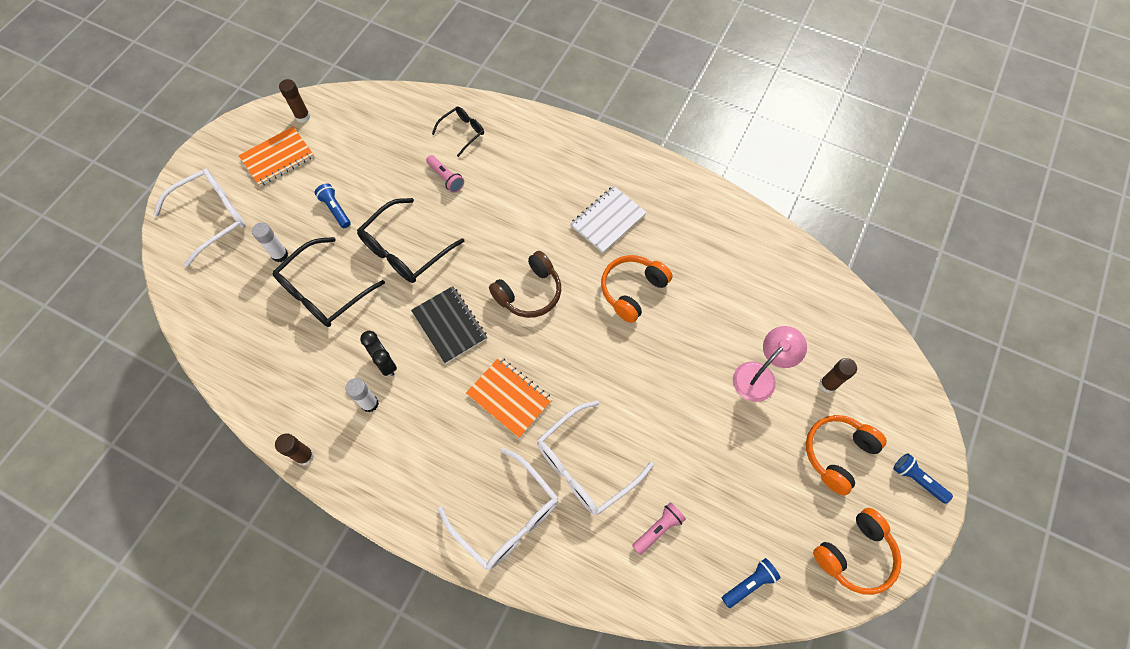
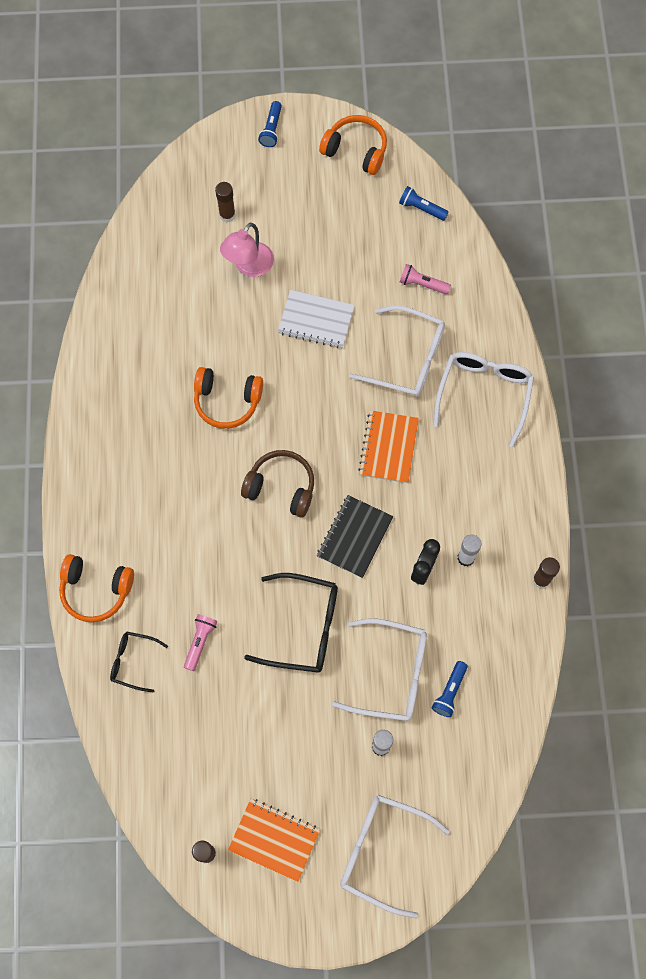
camera: 120 degrees left, 5 degrees up
black glasses [273,237,385,327] -> white glasses [332,618,427,721]
blue flashlight [315,183,351,228] -> blue flashlight moved to [432,661,468,717]
white notebook [570,186,647,253] -> white notebook moved to [278,290,355,348]
pink lamp [733,326,807,402] -> pink lamp turned 75 degrees counterclockwise [220,223,274,277]
orange headphones [806,415,887,496] -> orange headphones moved to [59,554,134,622]

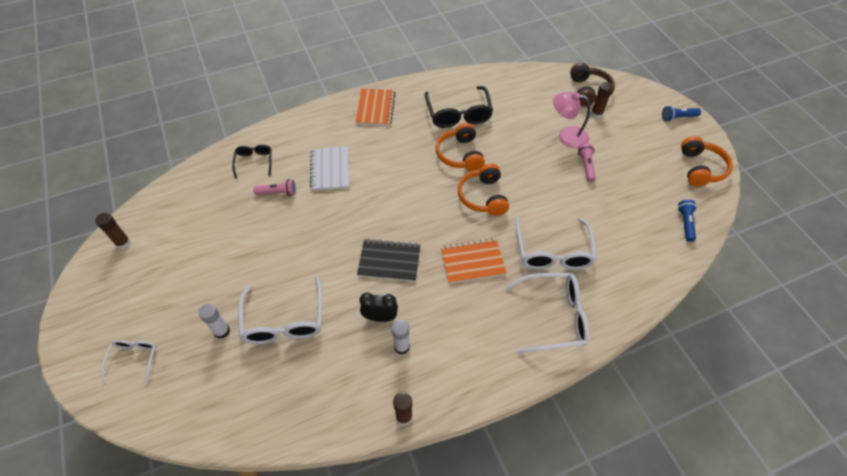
camera: 70 degrees right, 15 degrees down
orange headphones [59,554,134,622] -> orange headphones moved to [458,163,509,216]
orange notebook [228,799,320,882] -> orange notebook moved to [356,89,396,126]
brown headphones [241,450,314,518] -> brown headphones moved to [570,63,615,107]
black glasses [244,573,338,673] -> black glasses moved to [425,86,493,128]
white notebook [278,290,355,348] -> white notebook moved to [310,147,349,191]
white glasses [340,795,450,918] -> white glasses [101,340,157,385], size x0.56
pink flashlight [400,264,451,294] -> pink flashlight moved to [578,144,596,182]
blue flashlight [432,661,468,717] -> none

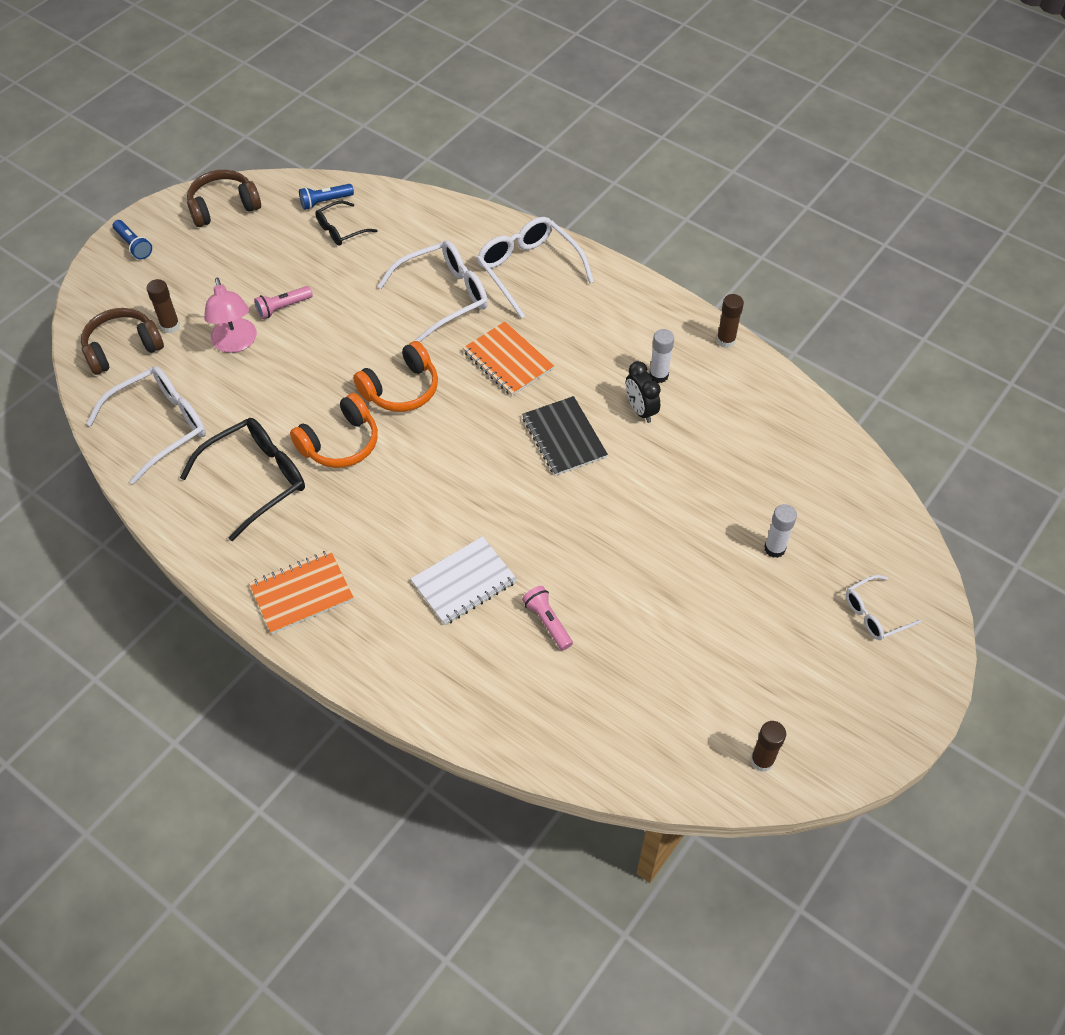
camera: 120 degrees left, 0 degrees up
black glasses [232,145,272,179] -> black glasses moved to [315,201,377,246]
white glasses [238,277,322,344] -> white glasses moved to [86,366,206,484]
orange headphones [681,136,733,186] -> brown headphones [187,170,261,227]

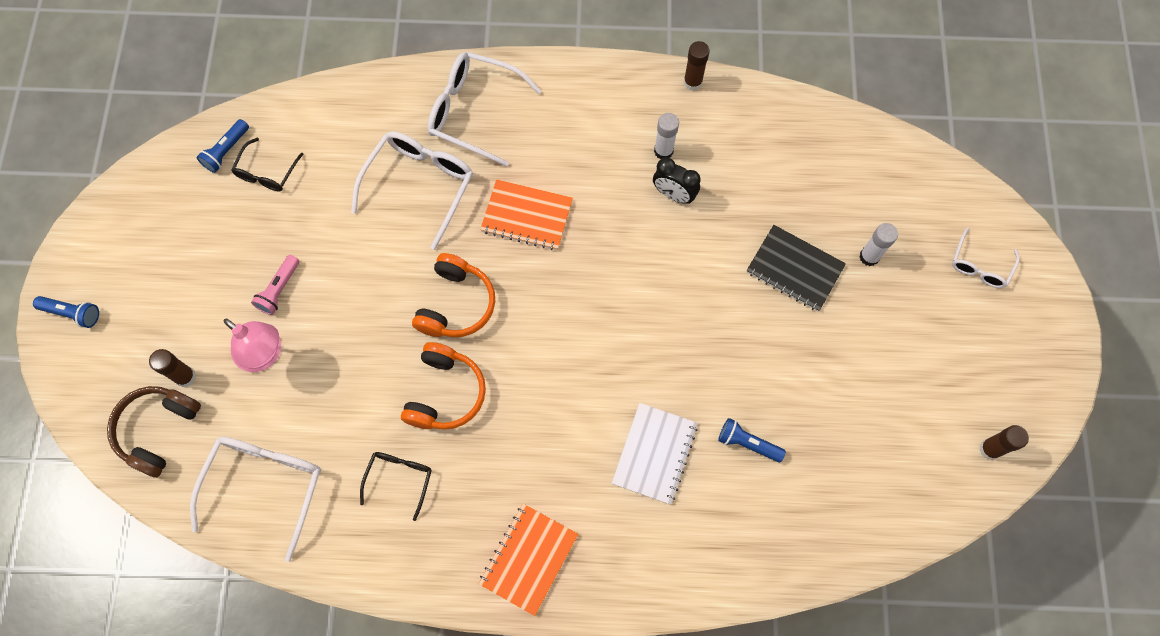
camera: 35 degrees left, 15 degrees up
black glasses [180,418,305,541] -> black glasses [360,452,432,521], size x0.56
brown headphones [187,170,261,227] -> none
black notebook [522,396,608,476] -> black notebook moved to [746,225,846,311]
pink flashlight [522,586,573,650] -> blue flashlight [718,418,786,462]

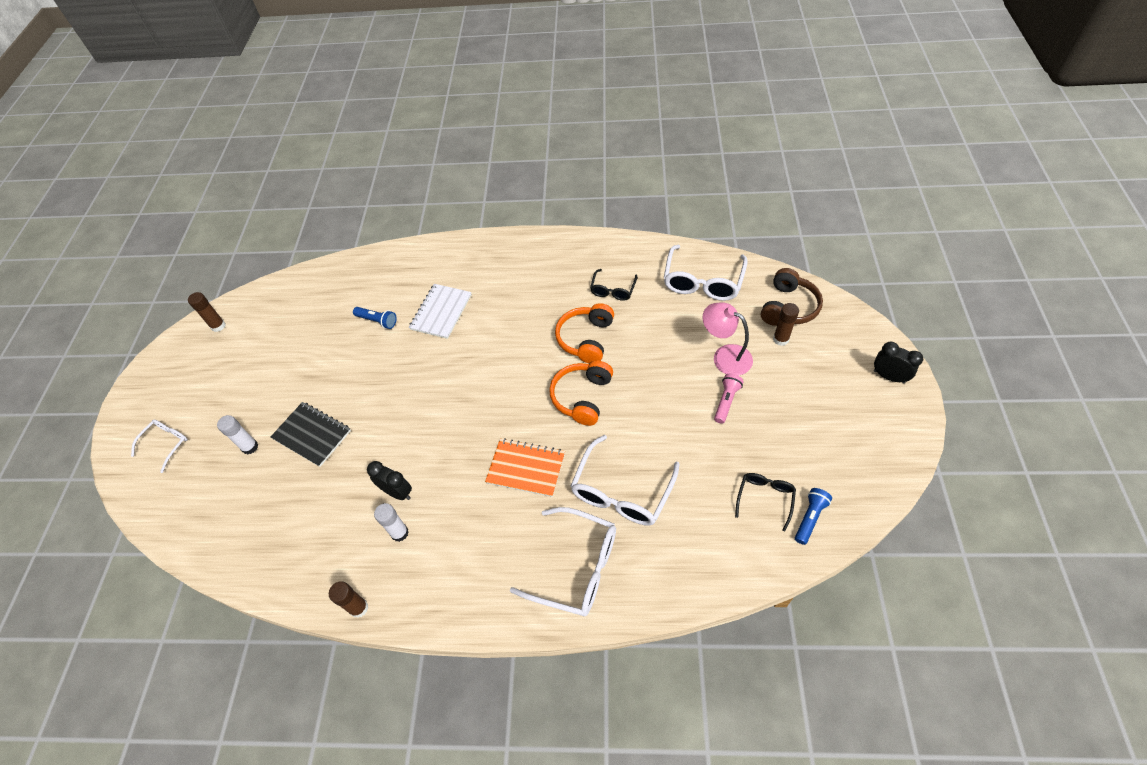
camera: 175 degrees left, 15 degrees down
blue flashlight [33,296,99,328] -> black clock [874,342,923,384]
orange notebook [479,504,578,616] -> none

